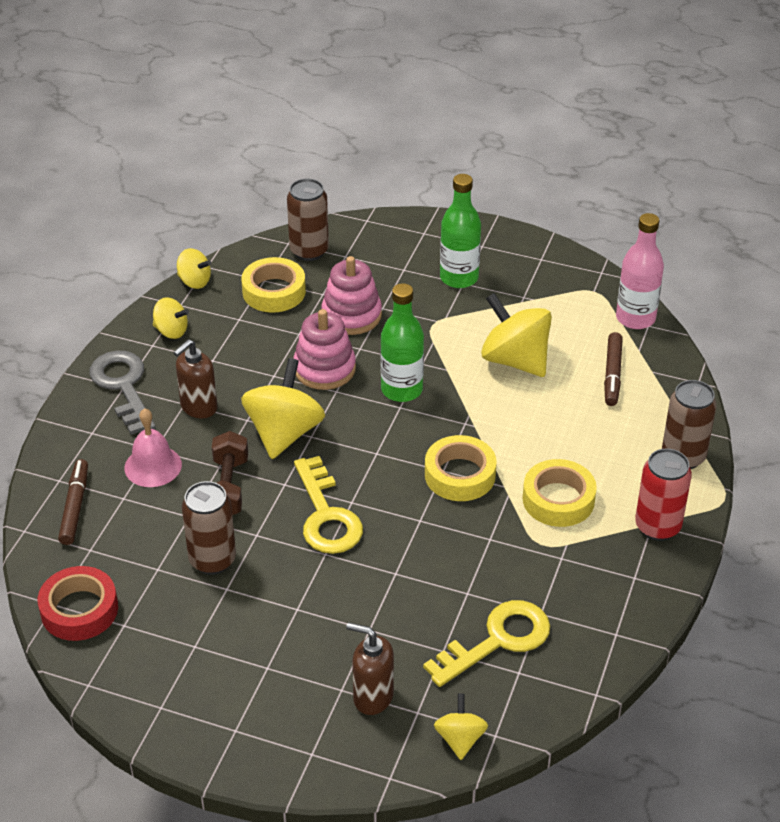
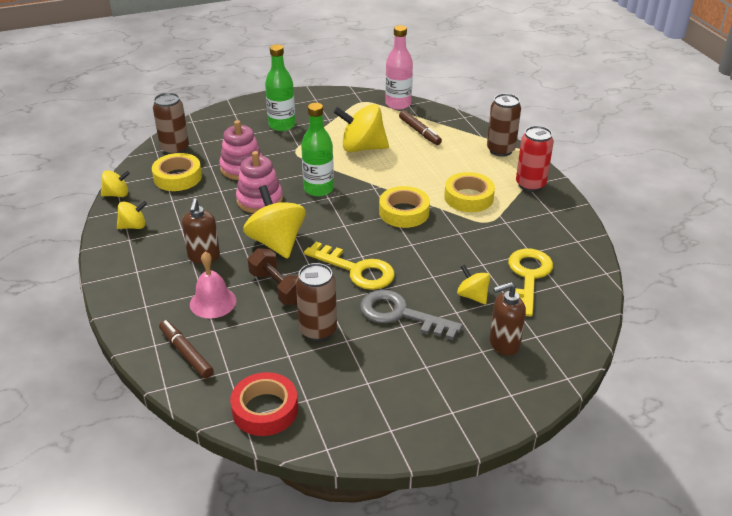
camera: 40 degrees left, 5 degrees down
grey key [89,351,156,435] -> grey key moved to [360,290,463,340]
yellow spinning top [434,694,488,760] -> yellow spinning top moved to [457,265,490,305]

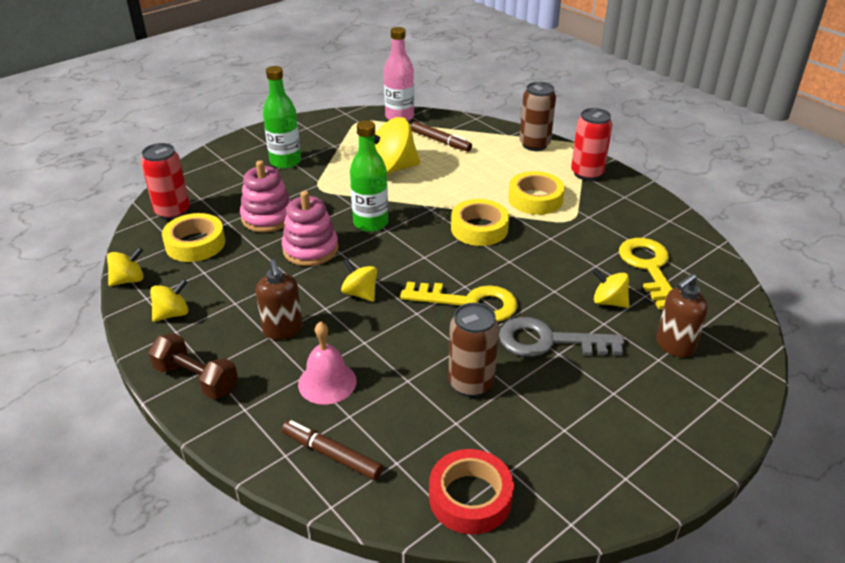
camera: 20 degrees left, 0 degrees up
brown can [153,93,189,155] -> red can [141,143,190,220]
yellow spinning top [243,185,306,259] -> yellow spinning top [341,259,377,302], size x0.54
brown dumbbell [248,248,298,305] -> brown dumbbell moved to [148,333,238,399]

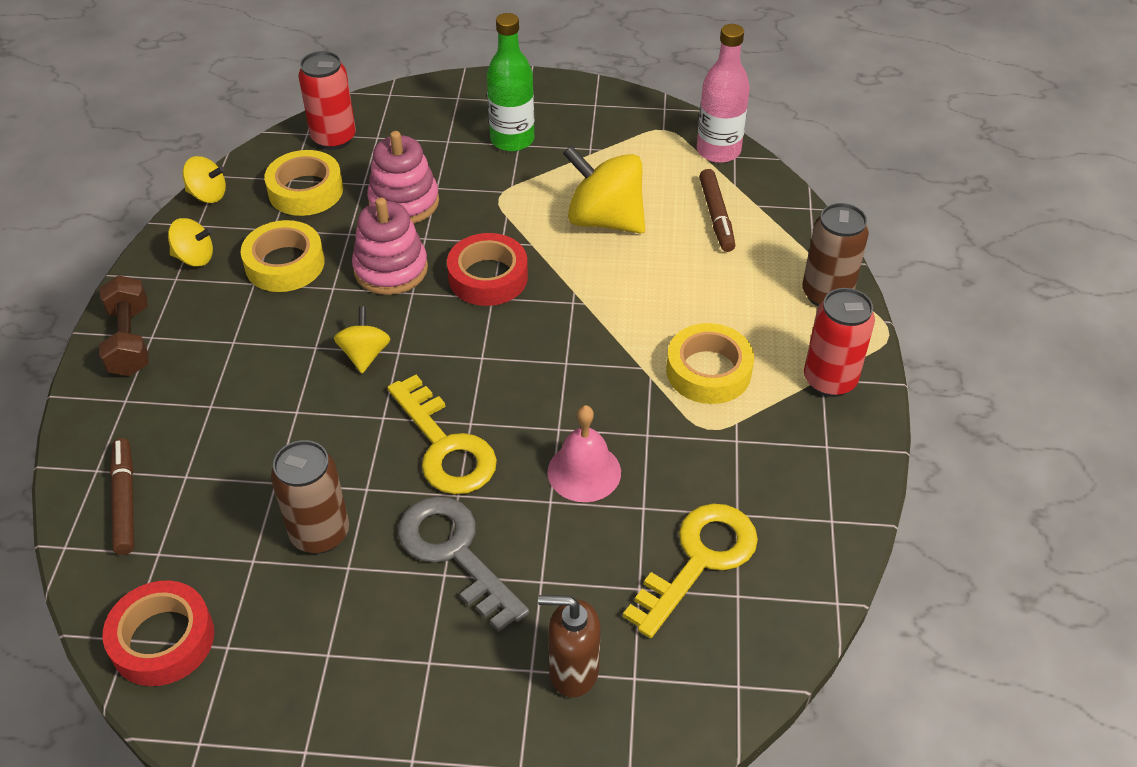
camera: 45 degrees right, 10 degrees up
brown soap dispenser [256,259,303,340] -> none
pink bell [298,321,356,405] -> pink bell moved to [547,405,621,502]
green bottle [350,120,388,232] -> red tape [447,233,528,306]
yellow tape [451,199,509,246] -> yellow tape moved to [241,220,325,292]
yellow spinning top [593,269,629,308] -> none

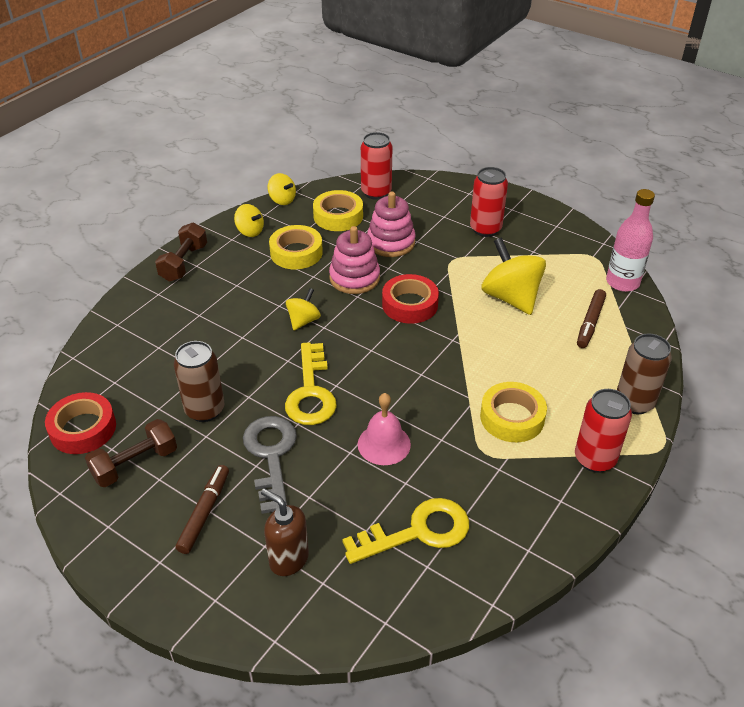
camera: 30 degrees right, 5 degrees down
brown marker [110,438,134,555] -> brown marker moved to [175,465,229,554]
green bottle [487,13,534,152] -> red can [470,167,508,237]
none -> brown dumbbell [85,419,177,487]

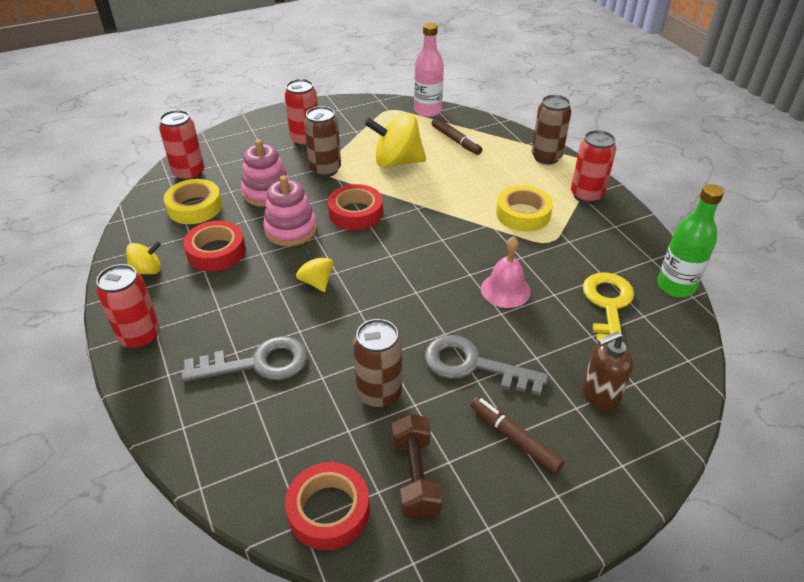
camera: 60 degrees left, 0 degrees up
brown dumbbell [155,223,207,282] -> red can [96,264,160,350]
yellow spinning top [268,173,296,205] -> none
yellow tape [269,225,323,269] -> red tape [183,221,246,271]
yellow key [285,342,337,425] -> none
none -> grey key [181,336,308,382]
none -> brown can [304,106,341,177]
none -> green bottle [657,184,724,297]

